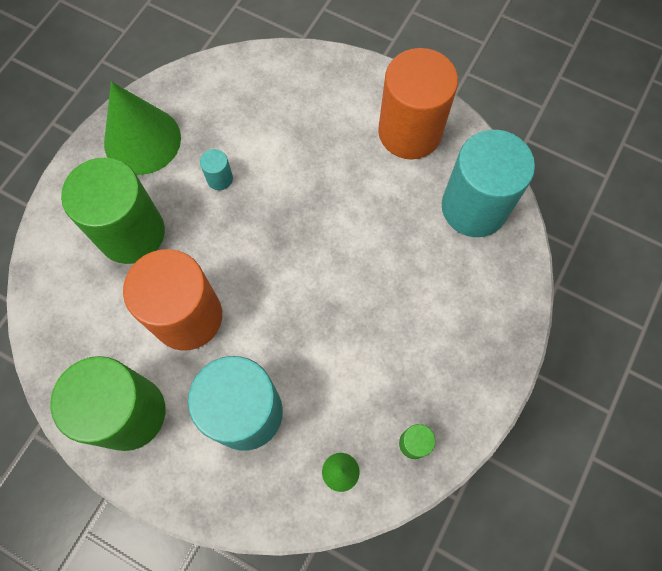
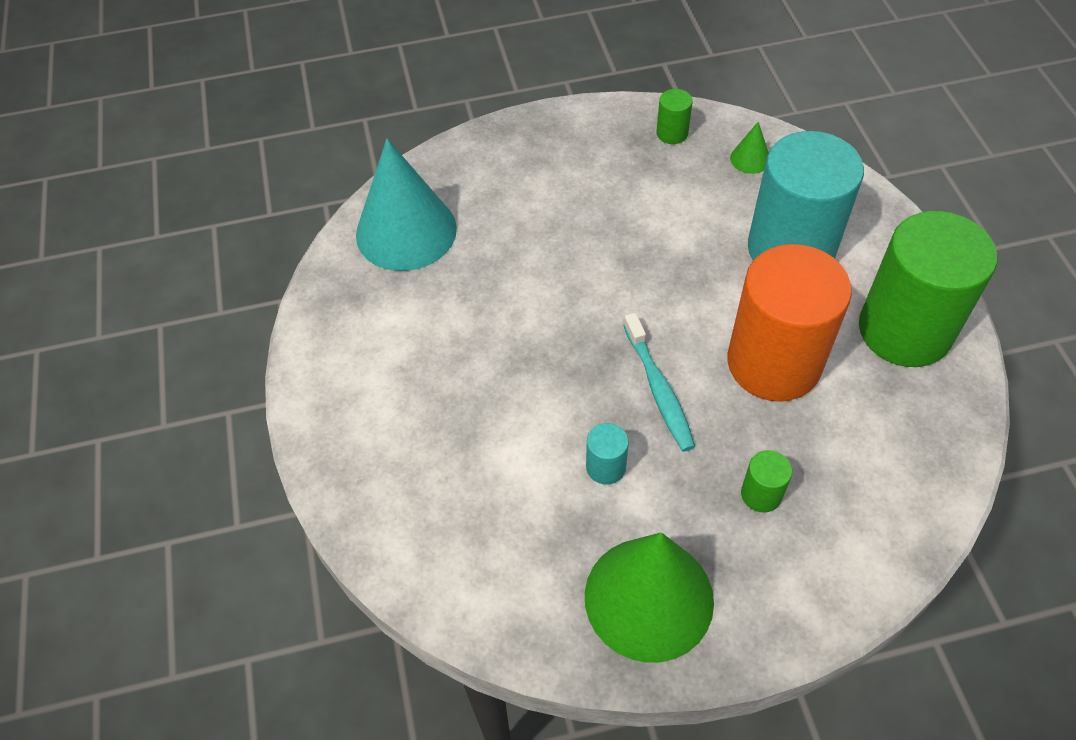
camera: 130 degrees left, 15 degrees down
green cylinder [61,158,165,264] -> green cylinder [741,450,792,513], size x0.40
orange cylinder [378,48,458,159] -> none
turquoise cylinder [442,130,535,237] -> turquoise cone [356,139,457,271]
none -> turquoise toothbrush [623,313,695,452]

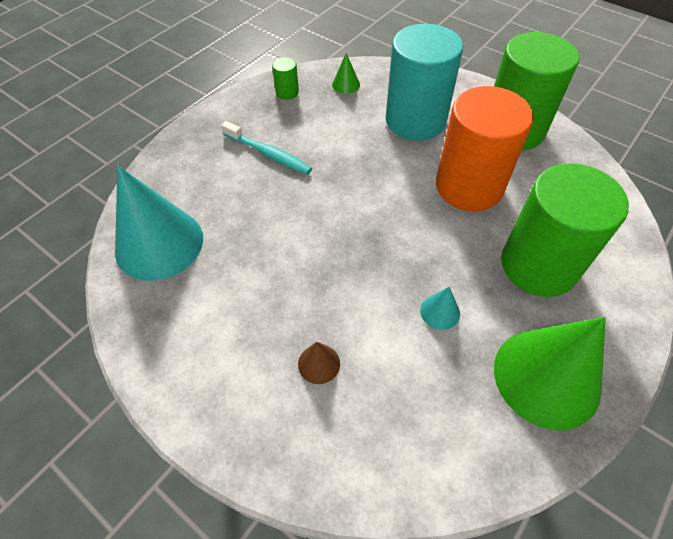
camera: 40 degrees left, 0 degrees up
turquoise cylinder [586,423,629,485] -> turquoise cone [420,287,460,330]
turquoise toothbrush [623,313,695,452] -> turquoise toothbrush moved to [221,121,312,175]
green cylinder [741,450,792,513] -> green cylinder [501,163,629,297], size x2.49
none -> brown cone [298,342,340,384]

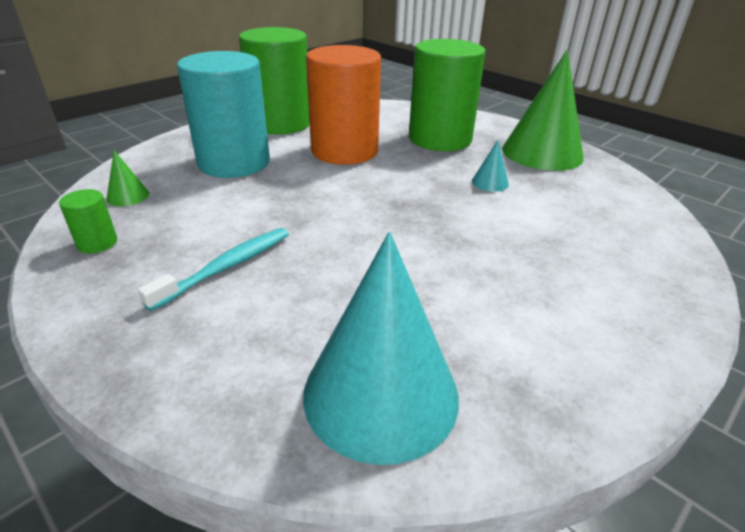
camera: 85 degrees left, 20 degrees down
brown cone [298,342,340,384] -> none

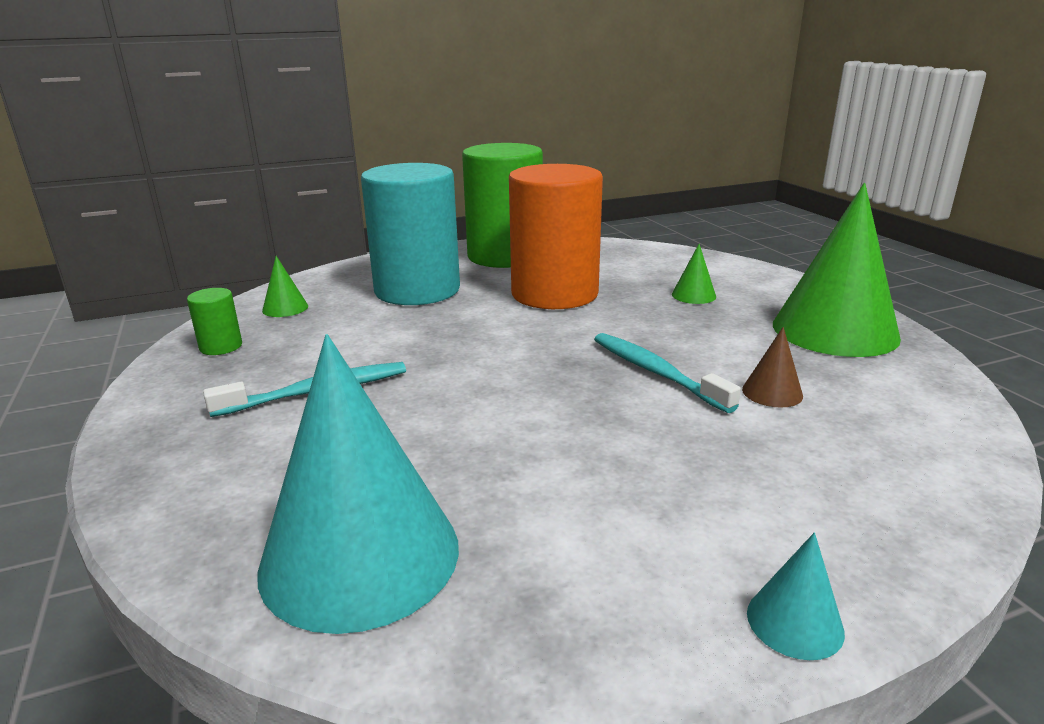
camera: 25 degrees right, 10 degrees down
green cylinder [409,39,486,151] -> green cone [672,244,716,304]
turquoise cone [472,140,509,192] -> turquoise cone moved to [747,532,845,660]
none -> turquoise toothbrush [594,333,741,413]
none -> brown cone [742,327,803,408]

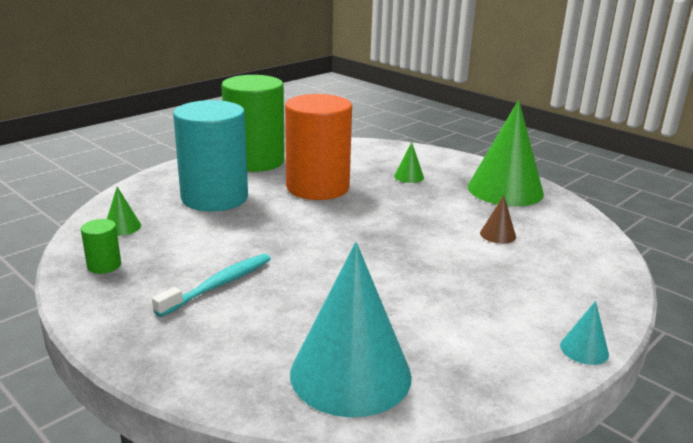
camera: 25 degrees left, 0 degrees up
turquoise toothbrush [594,333,741,413] -> none

